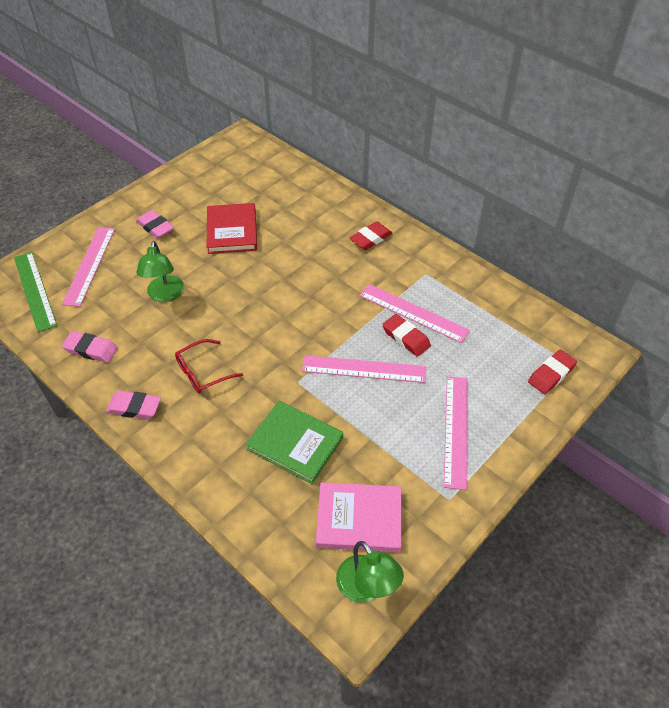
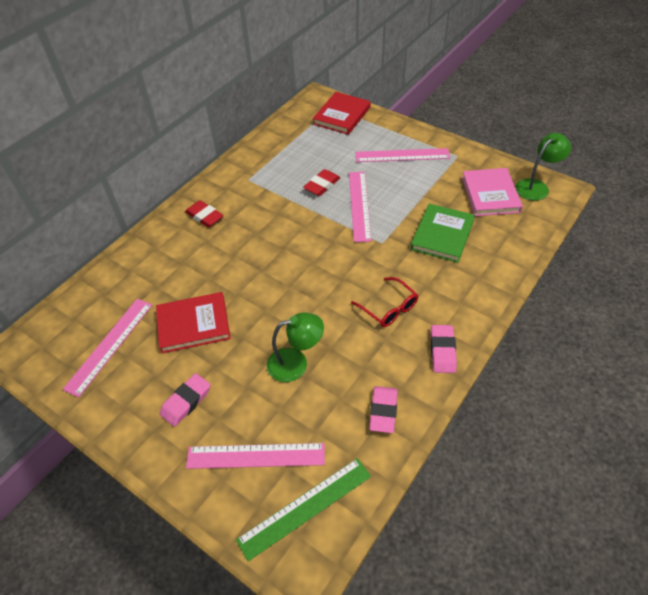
camera: 95 degrees left, 0 degrees up
pink ruler [359,284,470,343] -> pink ruler moved to [62,299,152,397]
red eraser [528,349,577,394] -> red book [313,92,371,135]

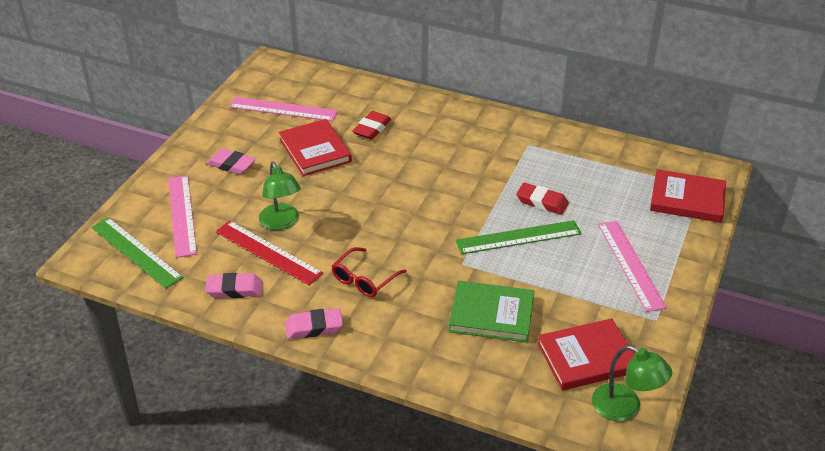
camera: 75 degrees right, 10 degrees down
red eraser [185,200,224,228] -> red eraser moved to [353,111,391,139]
pink ruler [349,172,371,242] -> green ruler [456,220,582,254]
pink book [462,168,523,216] -> red book [537,318,635,390]
none -> red ruler [215,221,323,285]

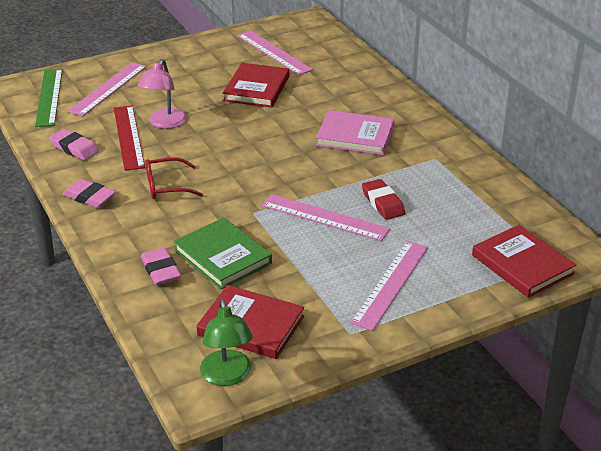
camera: 40 degrees right, 5 degrees down
pink eraser [206,148,255,174] -> pink eraser moved to [141,248,181,285]
green lamp [259,161,301,230] -> pink lamp [138,59,187,129]
red eraser [353,111,391,139] -> none
green ruler [456,220,582,254] -> pink ruler [262,194,390,241]
none -> pink book [316,110,394,155]

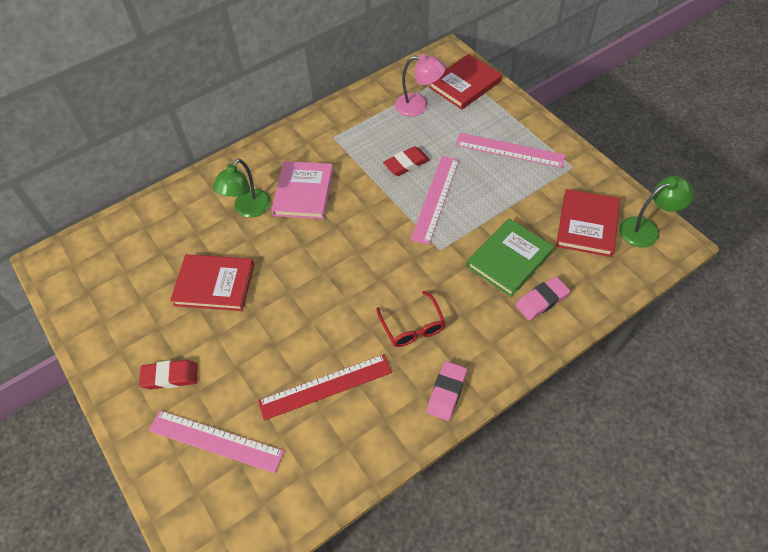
camera: 95 degrees left, 20 degrees up
green ruler [35,69,63,127] -> none
pink eraser [49,129,99,161] -> none
pink lamp [138,59,187,129] -> pink lamp moved to [395,54,446,117]
pink ruler [237,30,313,75] -> none
none -> red eraser [139,360,198,389]
none -> green lamp [213,159,271,218]

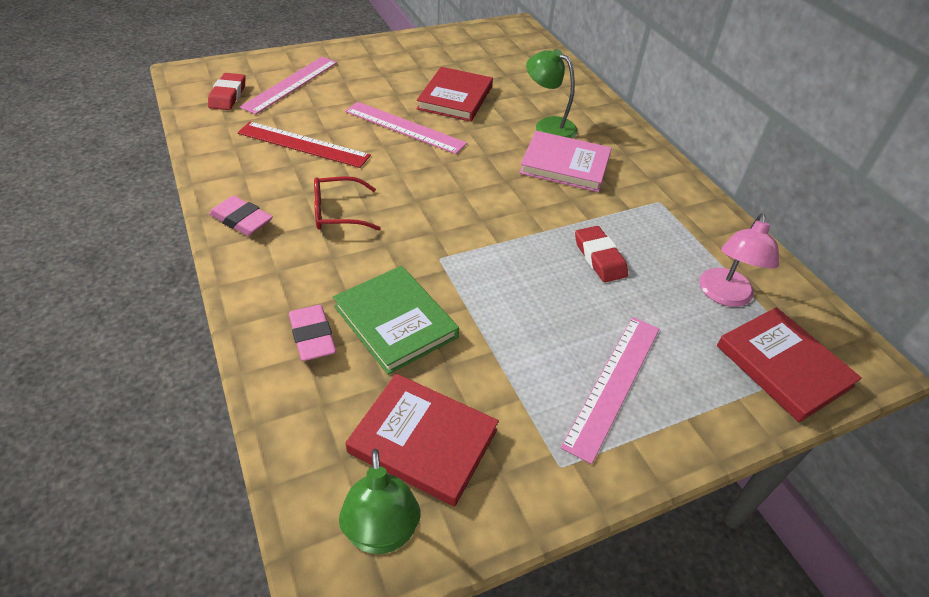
camera: 95 degrees right, 10 degrees down
red eraser [139,360,198,389] -> red eraser moved to [208,73,246,110]
red ruler [258,354,392,421] -> red ruler turned 60 degrees counterclockwise [237,122,371,168]
pink ruler [411,156,459,245] -> pink ruler moved to [345,102,467,154]

